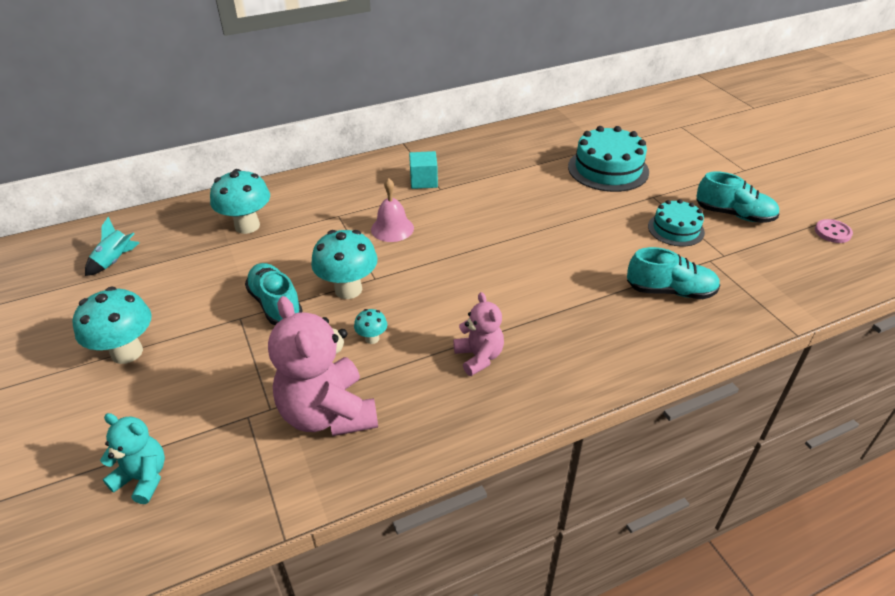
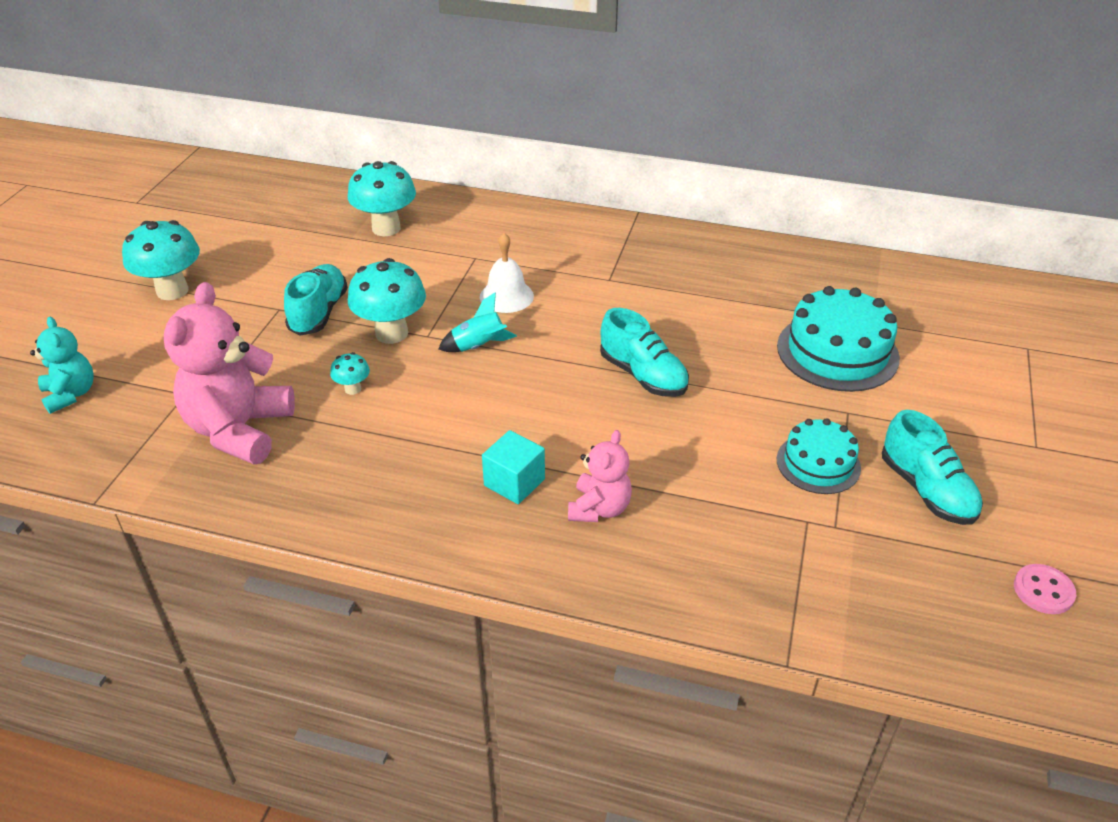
camera: 40 degrees right, 0 degrees up
turquoise rocket [85,217,140,276] -> turquoise rocket moved to [438,292,517,352]
pink bell [371,178,414,242] -> white bell [480,233,534,313]
turquoise cube [409,151,438,189] -> turquoise cube moved to [482,430,545,504]
pink teddy bear [453,292,504,376] -> pink teddy bear moved to [568,430,632,522]
turquoise shoe [627,247,720,299] -> turquoise shoe moved to [600,308,689,397]

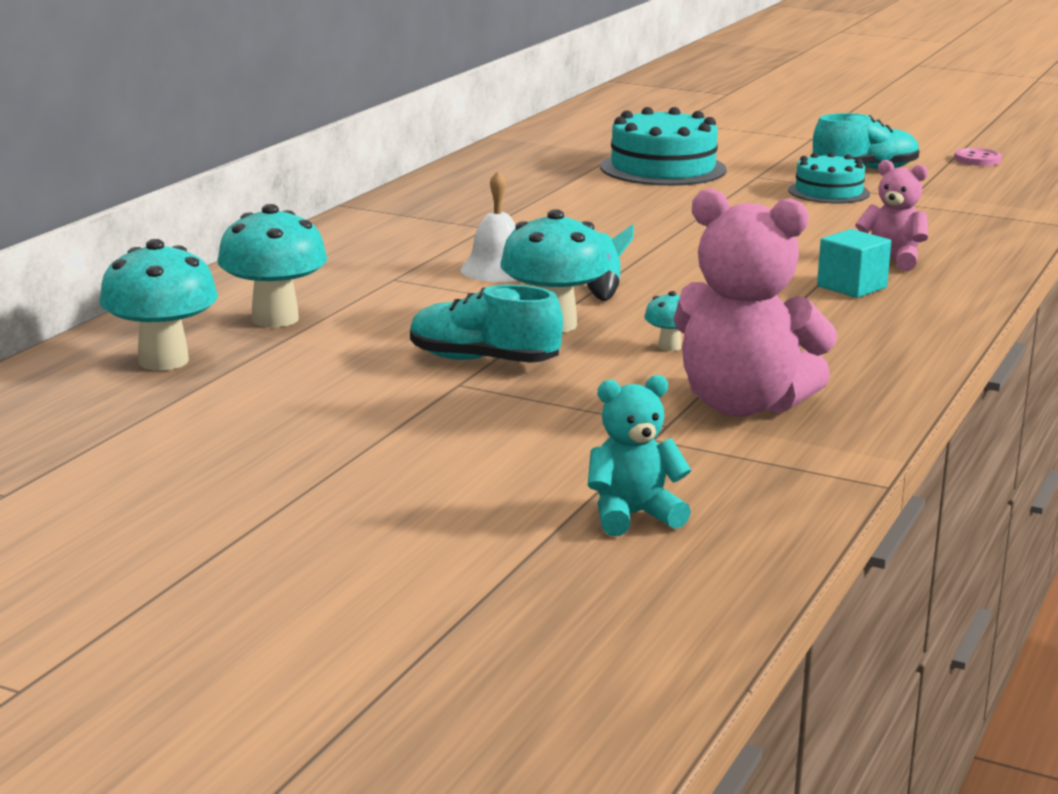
camera: 80 degrees left, 20 degrees down
turquoise mushroom [122,220,200,300] -> turquoise mushroom moved to [99,239,218,370]
turquoise shoe [600,308,689,397] -> none

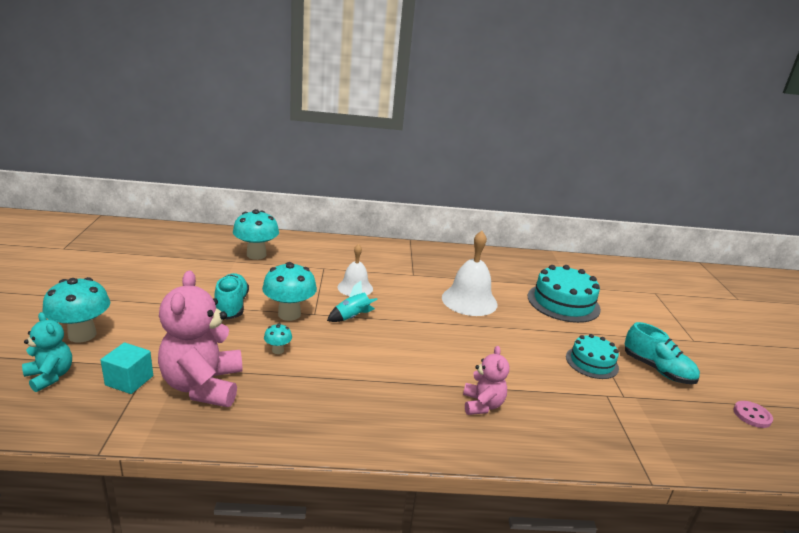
camera: 60 degrees right, 5 degrees up
turquoise mushroom [99,239,218,370] -> turquoise mushroom moved to [42,277,110,343]
turquoise cube [817,229,891,298] -> turquoise cube moved to [101,343,153,394]
none -> white bell [442,231,498,316]

